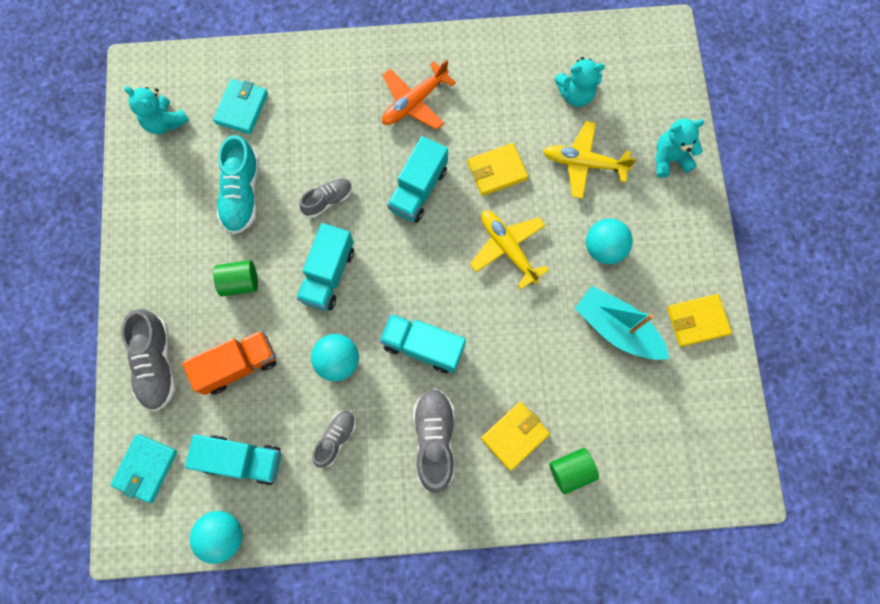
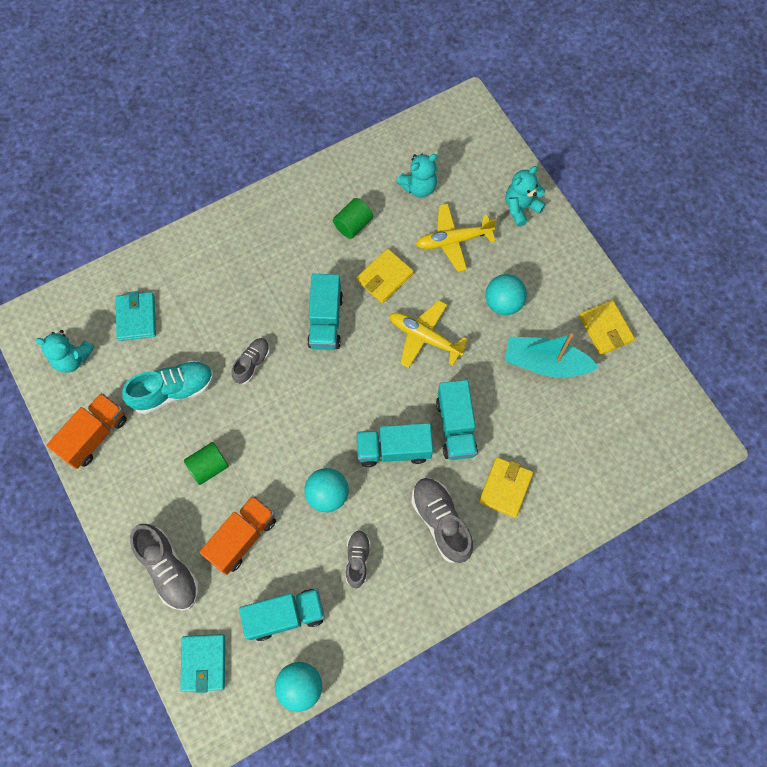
camera: 25 degrees left, 5 degrees down
turquoise shoe [216,135,259,234] -> turquoise shoe turned 90 degrees counterclockwise [122,360,214,414]
turquoise truck [296,223,354,310] -> turquoise truck moved to [436,380,478,460]
orange plane [382,60,456,130] -> none
green cylinder [549,448,599,494] -> green cylinder moved to [333,198,373,239]
yellow wallet [667,294,732,347] -> yellow wallet turned 75 degrees counterclockwise [579,300,635,355]
none -> orange truck [46,393,127,469]

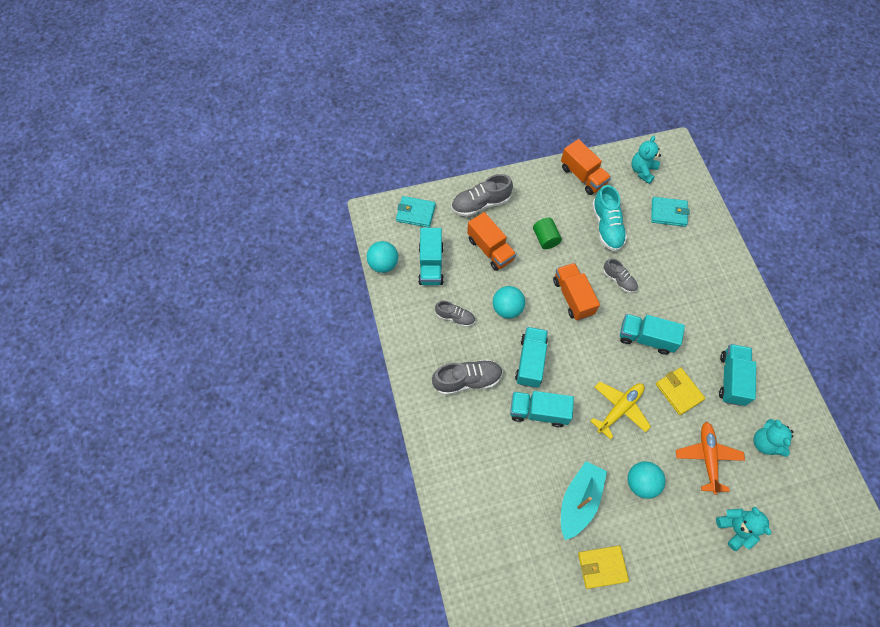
camera: 105 degrees right, 5 degrees down
green cylinder [333,198,373,239] -> turquoise truck [719,344,756,406]
yellow plane [416,204,497,272] -> orange plane [676,422,745,495]
yellow wallet [479,457,533,518] -> none
none -> orange truck [553,263,600,321]

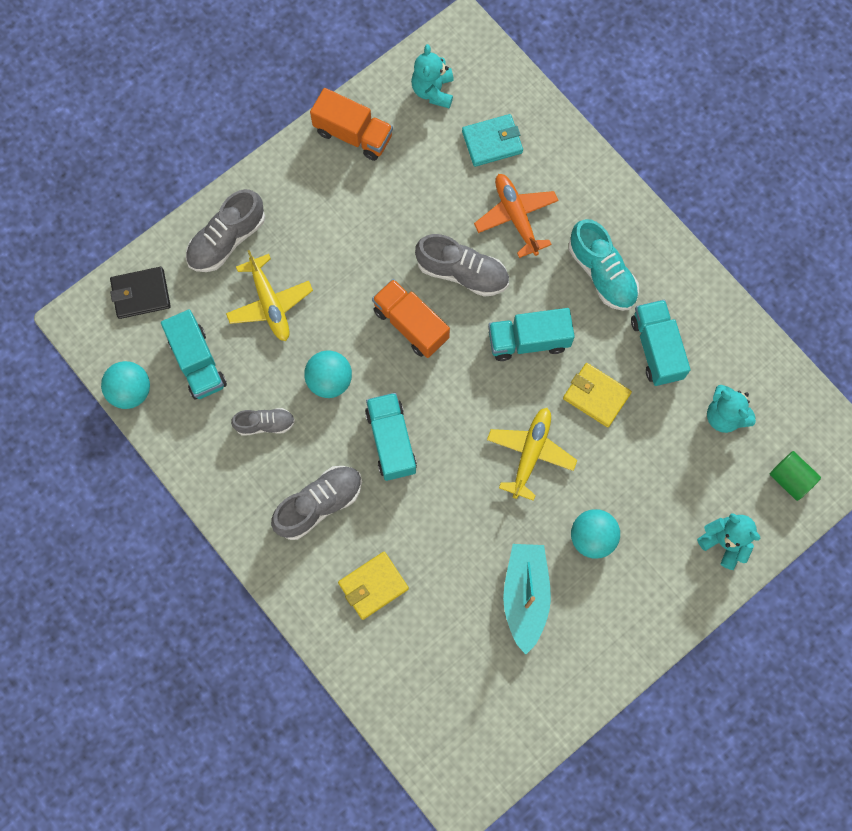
camera: 25 degrees left, 10 degrees up
turquoise wallet [396,196,436,228] -> black wallet [110,267,171,319]
orange truck [467,212,516,271] -> yellow plane [226,250,313,341]
turquoise truck [510,391,574,427] -> none
green cylinder [533,218,562,249] -> green cylinder moved to [770,451,821,501]
yellow wallet [578,546,629,589] -> yellow wallet moved to [338,552,409,620]
turquoise shoe [592,185,627,251] -> turquoise shoe moved to [569,219,639,311]
grey shoe [603,258,638,293] -> grey shoe [415,234,509,297], size x1.63
orange plane [676,422,745,495] -> orange plane moved to [474,174,559,258]

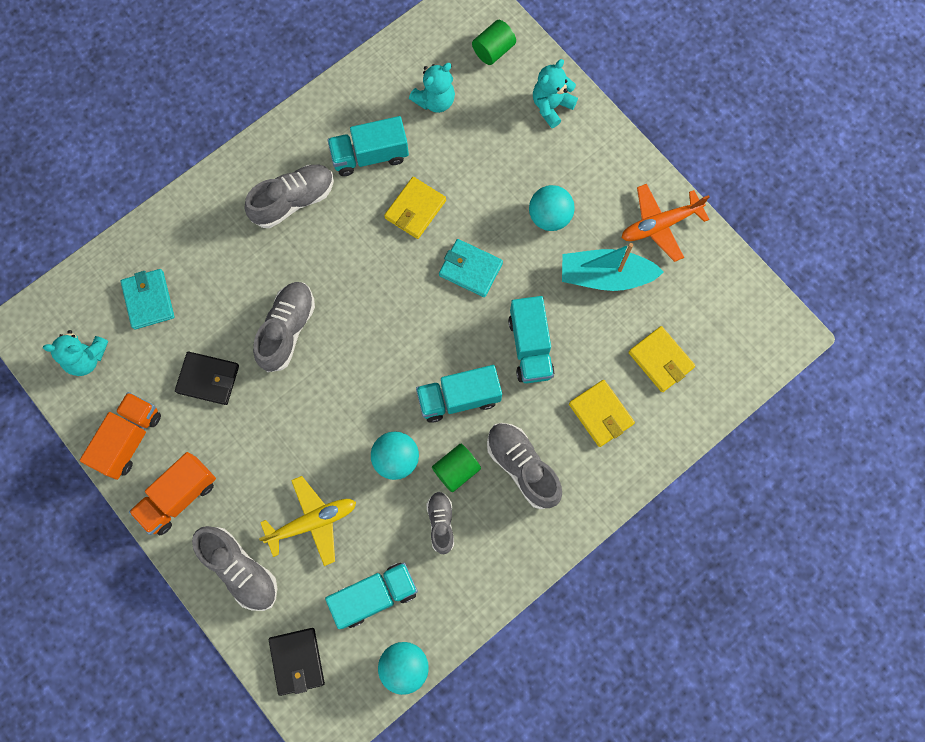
camera: 90 degrees left, 0 degrees up
orange truck [372,279,450,358] -> orange truck moved to [129,452,216,535]
orange plane [474,174,559,258] -> orange plane moved to [621,184,709,262]
yellow plane [487,408,577,501] -> turquoise wallet [439,239,503,297]
turquoise truck [488,308,575,361] -> turquoise truck moved to [508,296,554,383]
turquoise shoe [569,219,639,311] -> grey shoe [244,164,334,228]
none -> black wallet [175,352,239,405]
none -> green cylinder [432,444,481,492]
none -> yellow wallet [629,326,695,392]

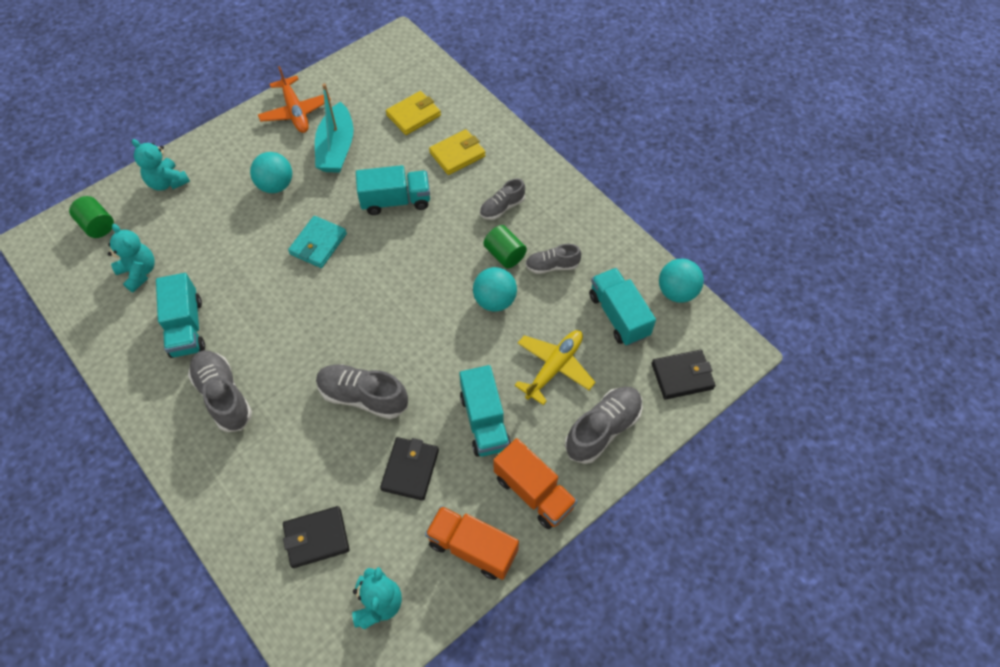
camera: 90 degrees left, 15 degrees down
turquoise wallet [121,269,174,329] -> black wallet [283,506,350,568]
yellow plane [259,476,356,566] -> yellow plane turned 60 degrees clockwise [515,330,595,405]
yellow wallet [384,177,446,239] -> none
turquoise truck [416,365,502,423] -> turquoise truck moved to [459,365,511,457]
grey shoe [487,423,562,509] -> grey shoe [480,179,525,220], size x0.61

